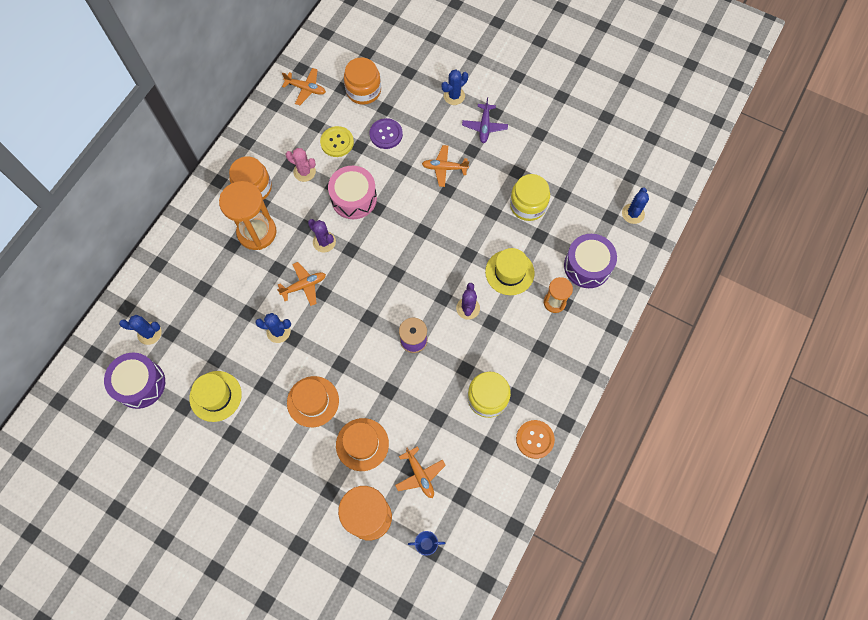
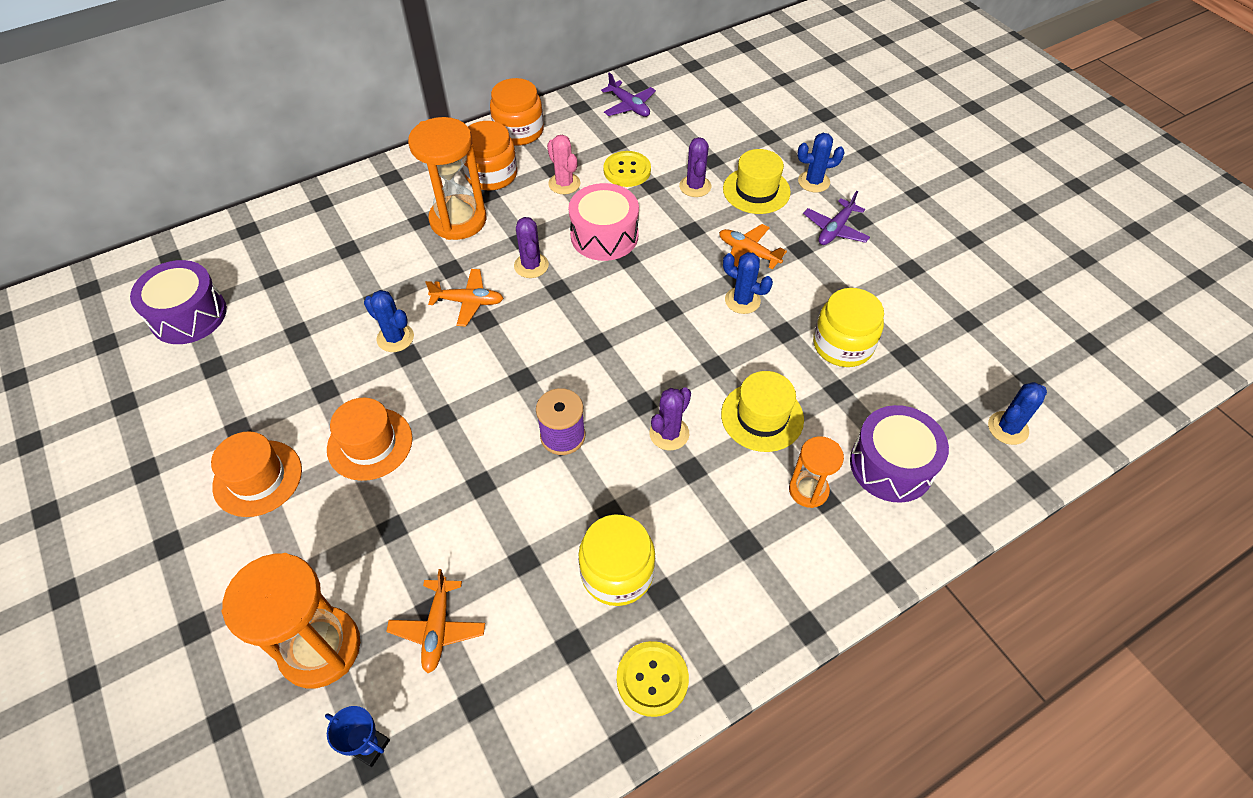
camera: 30 degrees right, 15 degrees down
blue cactus [119,315,161,345] -> blue cactus moved to [723,252,773,314]
yellow hat [189,371,242,422] -> yellow hat moved to [723,149,791,214]
orange plane [282,68,326,105] -> purple plane [601,72,656,117]
orange hat [336,418,389,471] -> orange hat moved to [211,432,302,517]
orange jar [344,57,381,105] -> orange jar moved to [490,78,544,146]
purple button [370,118,403,149] -> purple cactus [679,137,711,197]
orange button [516,420,555,459] -> yellow button [617,641,689,717]

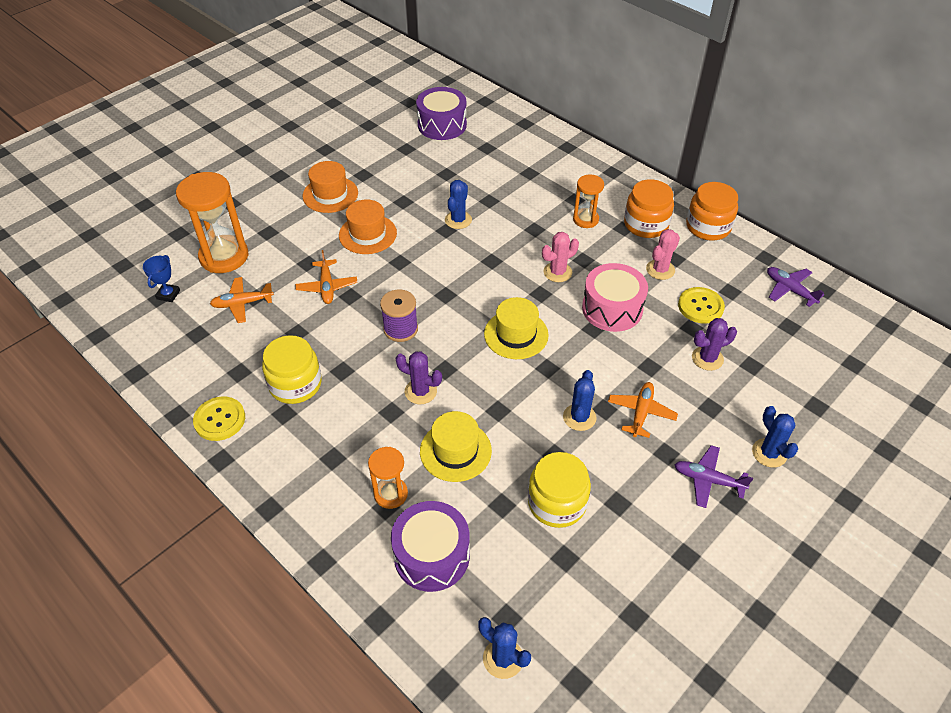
camera: 75 degrees right, 5 degrees down
orange hourglass [408,117,486,240] -> orange hourglass [573,175,604,228], size x0.56
orange plane [425,269,504,327] -> orange plane moved to [295,250,357,304]
purple cactus [514,217,549,278] -> pink cactus [542,232,579,282]
purple plane [601,72,656,117] -> purple plane turned 105 degrees clockwise [767,267,825,307]
yellow hat [723,149,791,214] -> yellow hat moved to [484,297,549,359]

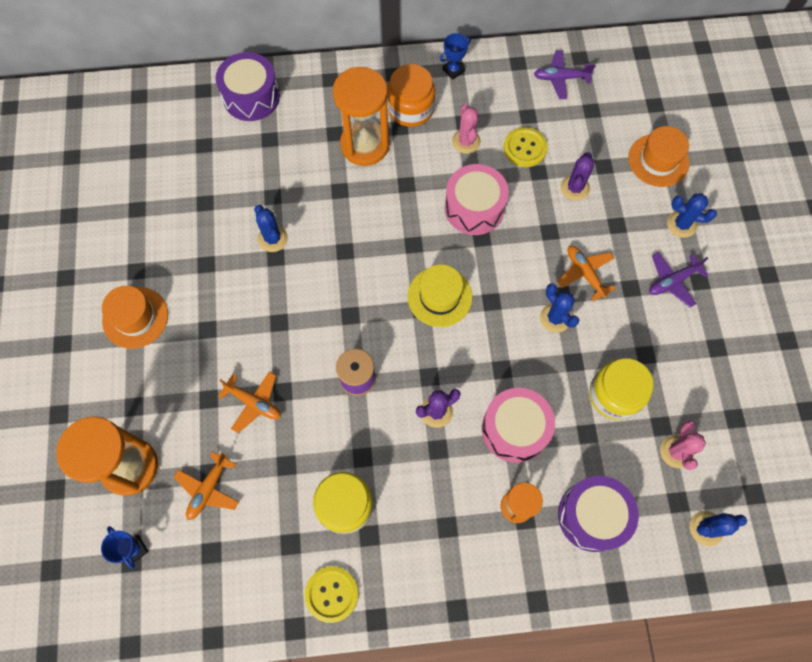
camera: 50 degrees left, 20 degrees up
orange hat [339,199,397,254] -> orange hat moved to [628,126,690,187]
purple drum [416,87,467,140] -> purple drum moved to [216,52,280,121]
yellow hat [420,411,492,482] -> pink drum [482,388,555,463]
pink cactus [542,232,579,282] -> pink cactus moved to [660,420,706,470]
orange hourglass [573,175,604,228] -> orange hourglass [332,67,390,166], size x1.80
orange jar [686,182,738,241] -> blue trophy [440,33,471,80]

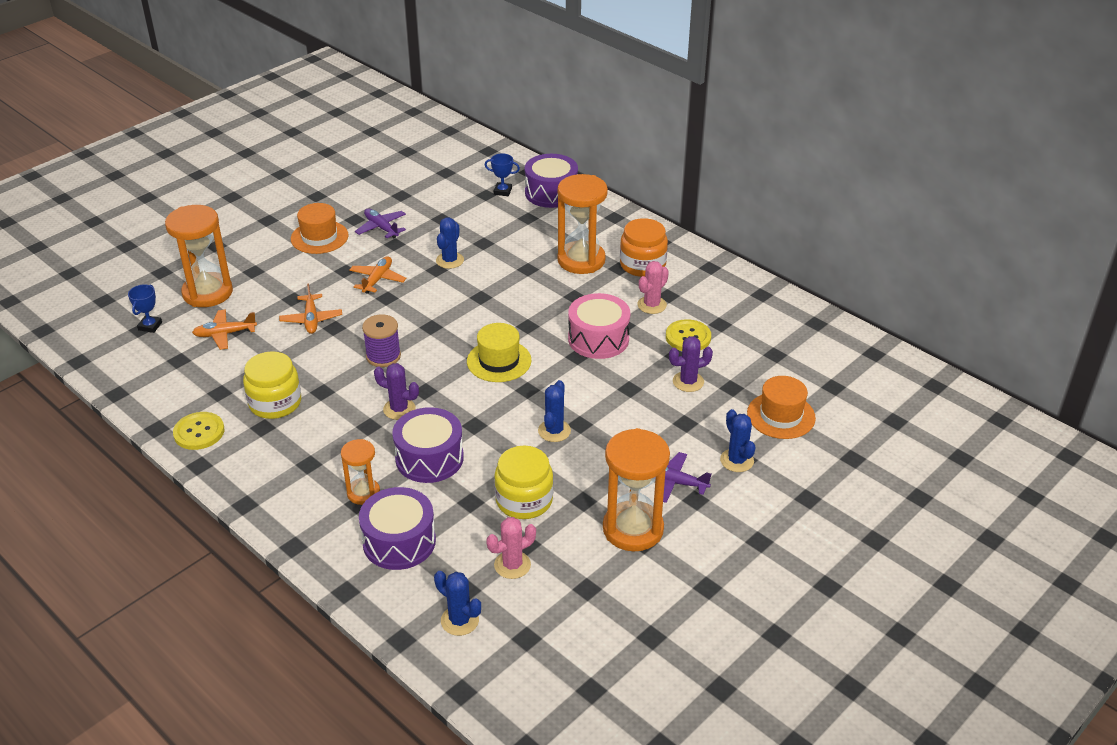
camera: 50 degrees right, 30 degrees down
blue trophy [440,33,471,80] -> blue trophy moved to [485,153,520,196]
pink drum [482,388,555,463] -> purple drum [392,407,464,483]
purple plane [534,50,596,99] -> purple plane moved to [355,208,406,238]
orange plane [557,246,615,301] -> orange plane moved to [349,256,406,294]
none -> orange hourglass [603,428,670,551]

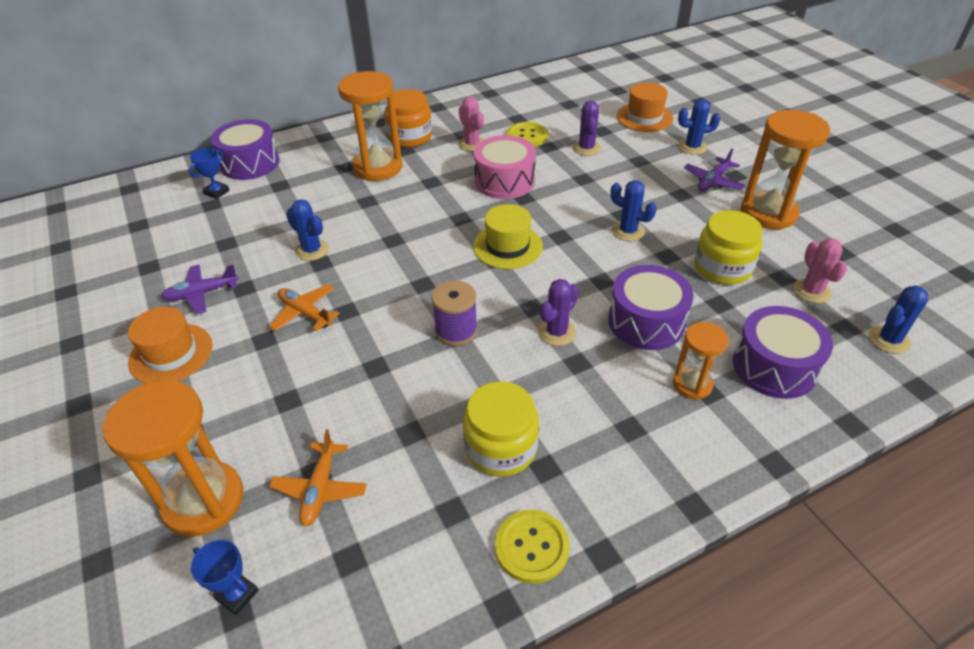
camera: 70 degrees left, 5 degrees up
orange plane [279,283,342,334] -> none

